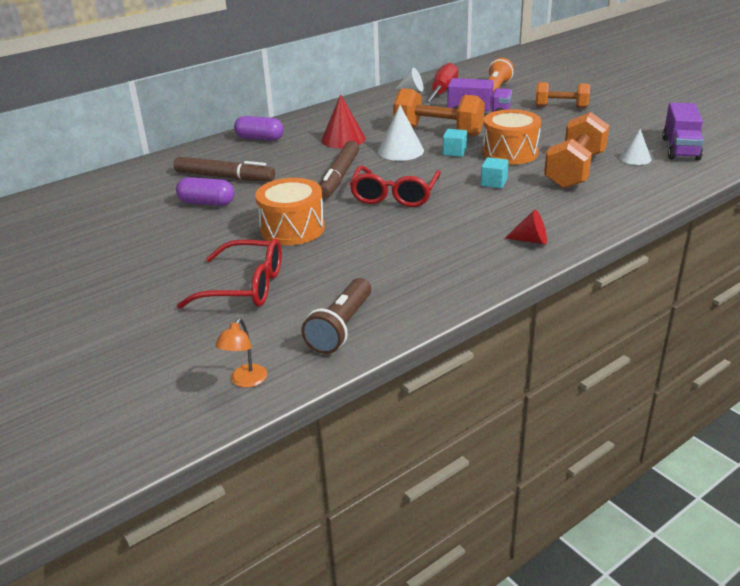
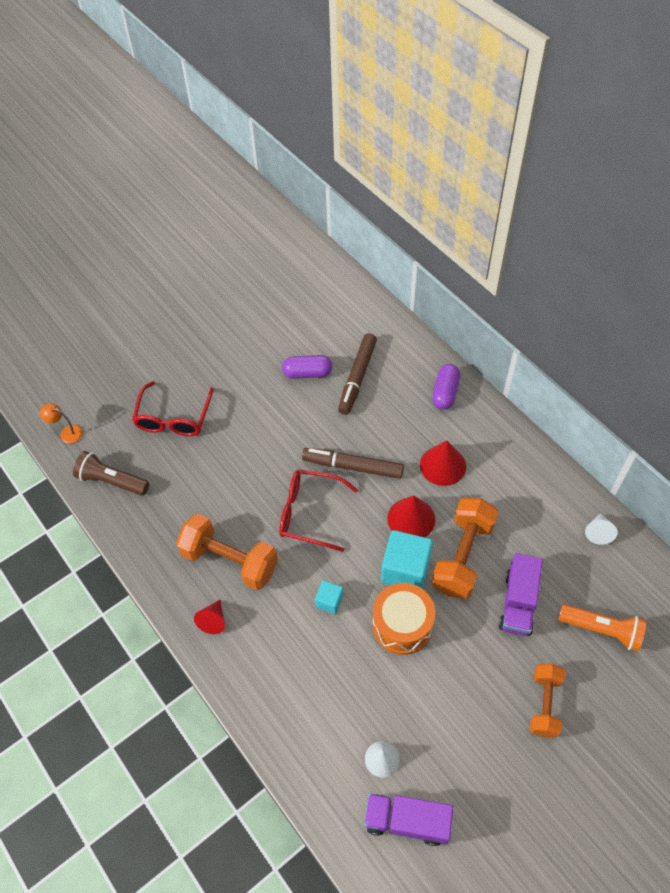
camera: 90 degrees right, 25 degrees up
purple capsule [176,177,234,206] -> purple capsule turned 75 degrees clockwise [282,355,333,379]
orange drum [255,178,325,245] -> none
white cone [378,105,424,161] -> red cone [387,495,435,537]
red screwdriver [423,63,458,106] -> none
turquoise cube [443,129,467,157] -> turquoise cube [381,530,433,589], size x1.91
orange dumbbell [544,112,609,189] -> orange dumbbell moved to [176,514,278,590]

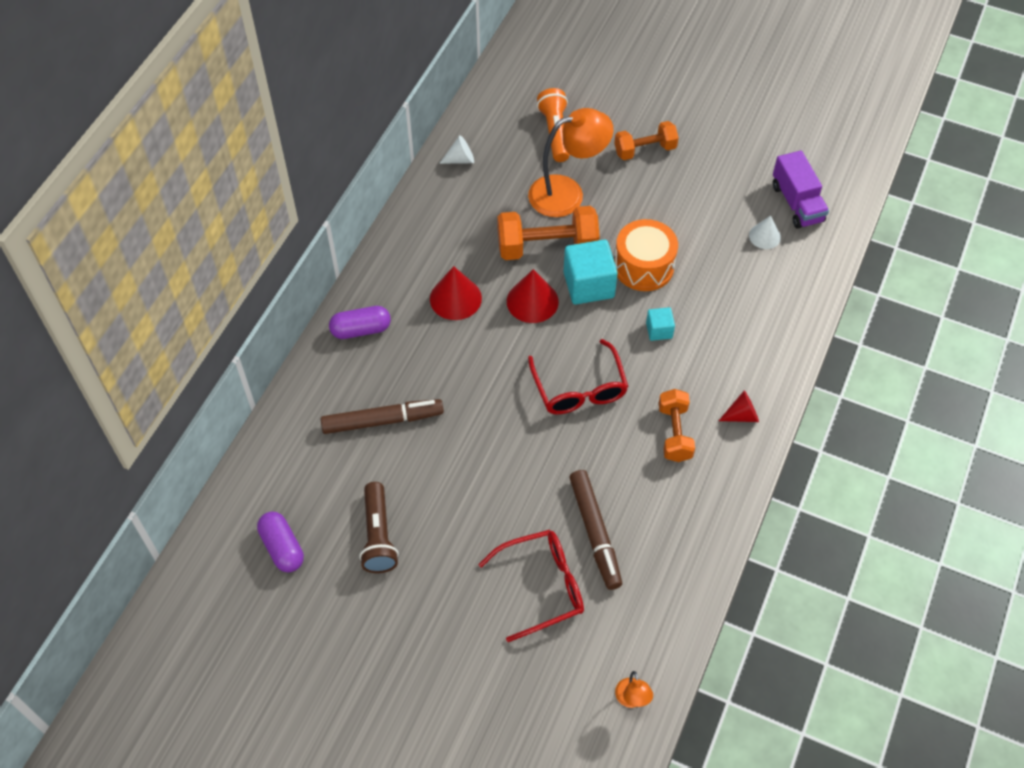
camera: 120 degrees left, 0 degrees up
brown flashlight [73,451,149,496] -> brown flashlight moved to [359,482,399,573]
orange dumbbell [176,514,278,590] -> orange dumbbell [659,389,695,462], size x0.64
purple capsule [282,355,333,379] -> purple capsule moved to [257,512,304,572]
brown marker [302,448,404,479] -> brown marker moved to [569,470,622,590]
purple truck [499,553,543,636] -> orange lamp [528,108,613,217]

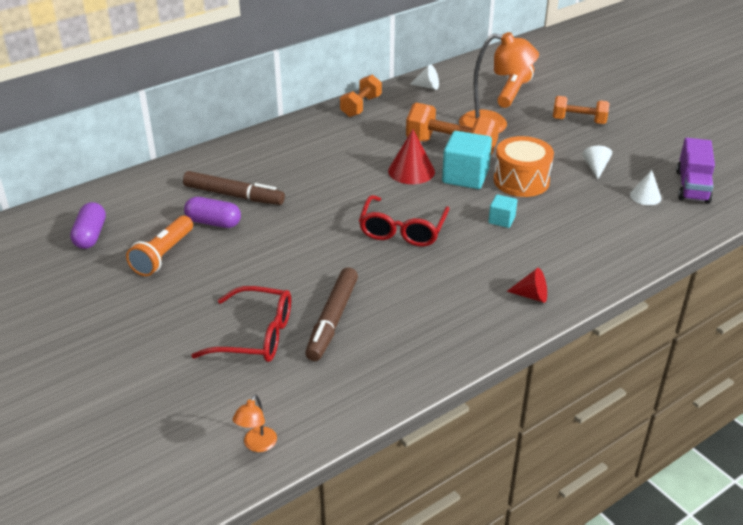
camera: 30 degrees right, 20 degrees down
purple capsule [329,306,391,339] -> purple capsule moved to [184,197,241,228]
brown flashlight [359,482,399,573] -> orange flashlight [126,216,193,276]
red cone [430,266,482,320] -> none
orange dumbbell [659,389,695,462] -> orange dumbbell moved to [340,75,382,117]
none -> white cone [582,146,612,180]

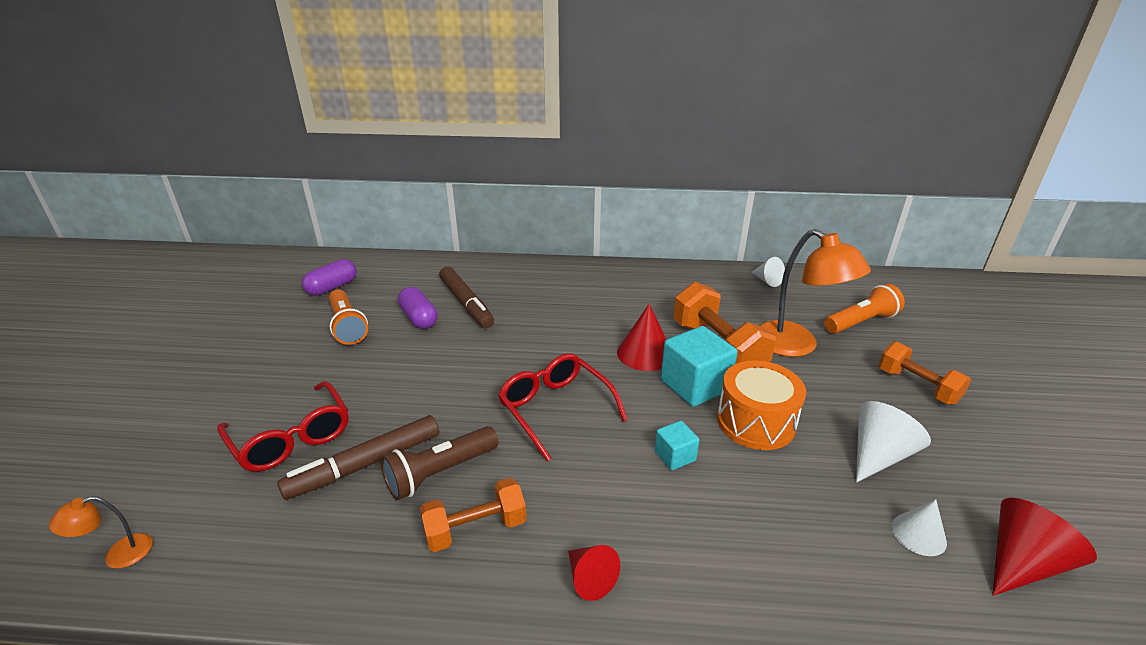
camera: 40 degrees right, 5 degrees down
orange flashlight [126,216,193,276] -> orange flashlight turned 90 degrees counterclockwise [329,290,368,345]
orange dumbbell [340,75,382,117] -> orange dumbbell moved to [420,478,527,552]
red glasses [359,195,450,247] -> red glasses turned 90 degrees clockwise [498,353,628,461]
white cone [582,146,612,180] -> white cone [856,401,931,483], size x1.59
purple truck [676,138,715,203] -> red cone [993,498,1097,596]
none -> brown flashlight [381,426,498,500]

